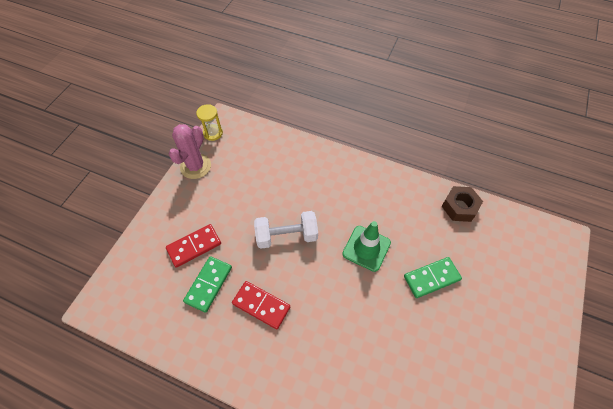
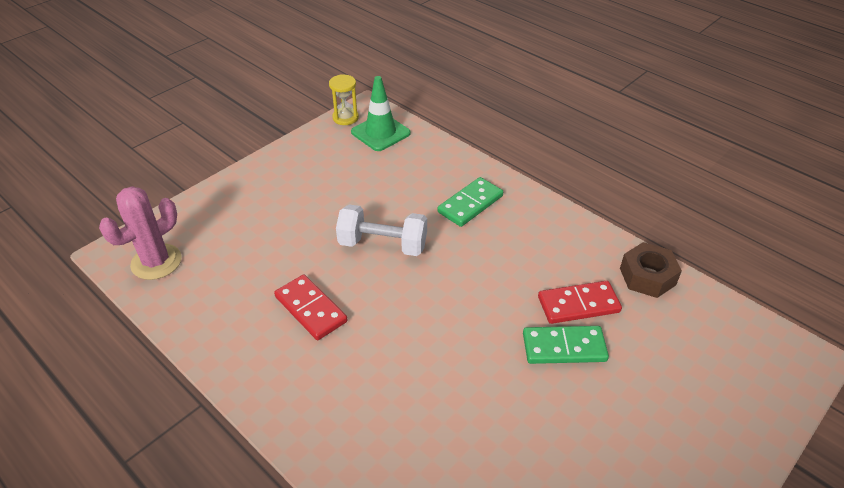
camera: 20 degrees right, 15 degrees down
red domino [166,224,221,268] -> red domino moved to [538,281,622,324]
pink cactus [169,124,211,179] -> pink cactus moved to [99,186,182,280]
green domino [183,256,232,313] -> green domino moved to [437,177,503,227]
green traffic cone [342,221,391,272] -> green traffic cone moved to [351,76,411,151]

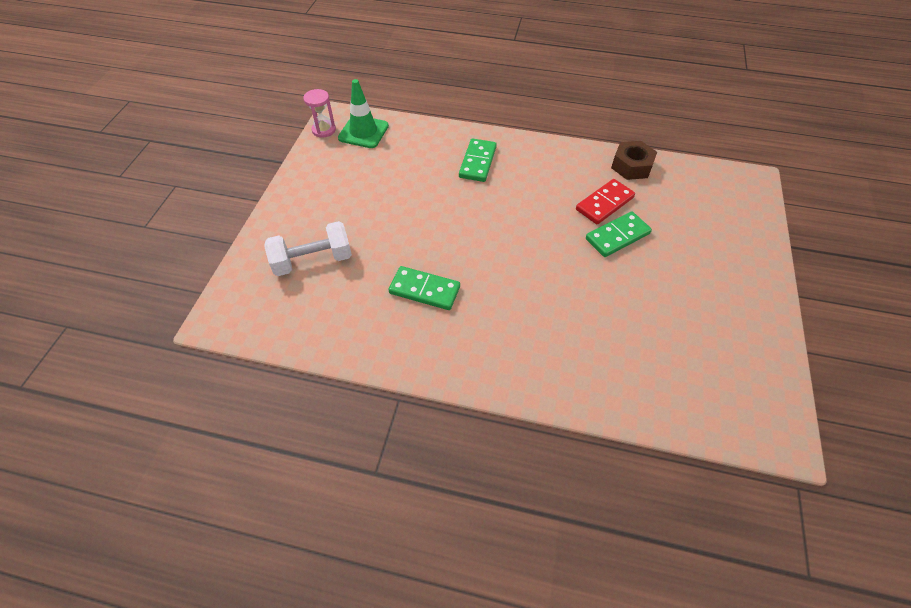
camera: 30 degrees left, 10 degrees up
pink cactus [99,186,182,280] -> none
red domino [274,274,347,340] -> green domino [388,266,460,310]
yellow hourglass [329,75,359,125] -> pink hourglass [303,89,336,138]
white dumbbell [336,204,427,256] -> white dumbbell moved to [264,221,352,276]

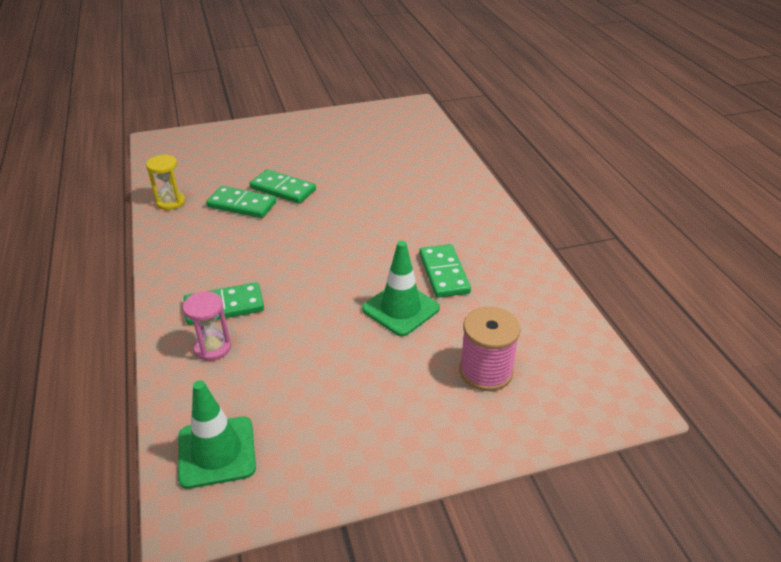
camera: 120 degrees left, 15 degrees down
white dumbbell [264,221,352,276] -> pink spool [459,307,521,391]
pink hourglass [303,89,336,138] -> pink hourglass moved to [183,291,231,361]
red domino [576,179,635,224] -> green domino [206,186,276,218]
brown nut [611,141,657,180] -> yellow hourglass [146,155,185,210]
none -> green traffic cone [362,241,440,336]

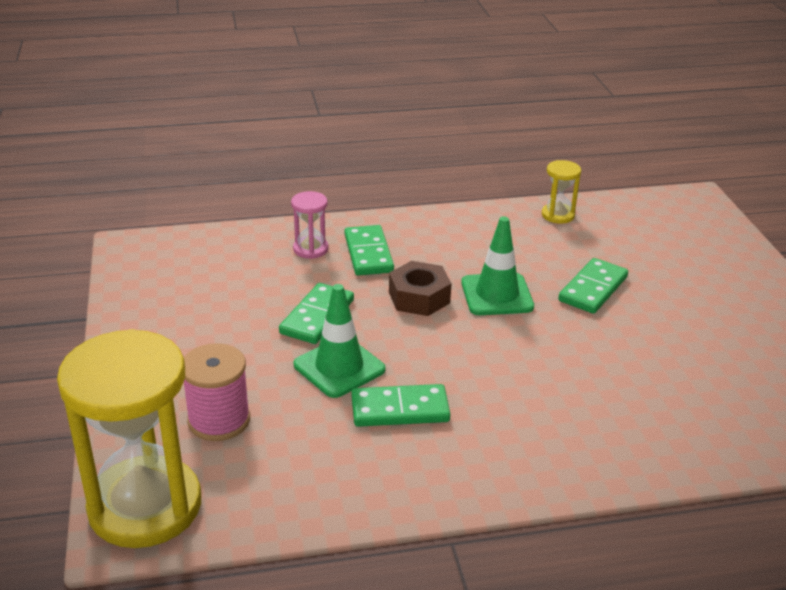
camera: 95 degrees right, 5 degrees down
green traffic cone [178,380,256,489] -> green traffic cone moved to [461,216,534,315]
green domino [206,186,276,218] -> green domino moved to [279,283,354,344]
none -> yellow hourglass [57,329,201,548]
none -> brown nut [389,261,452,316]

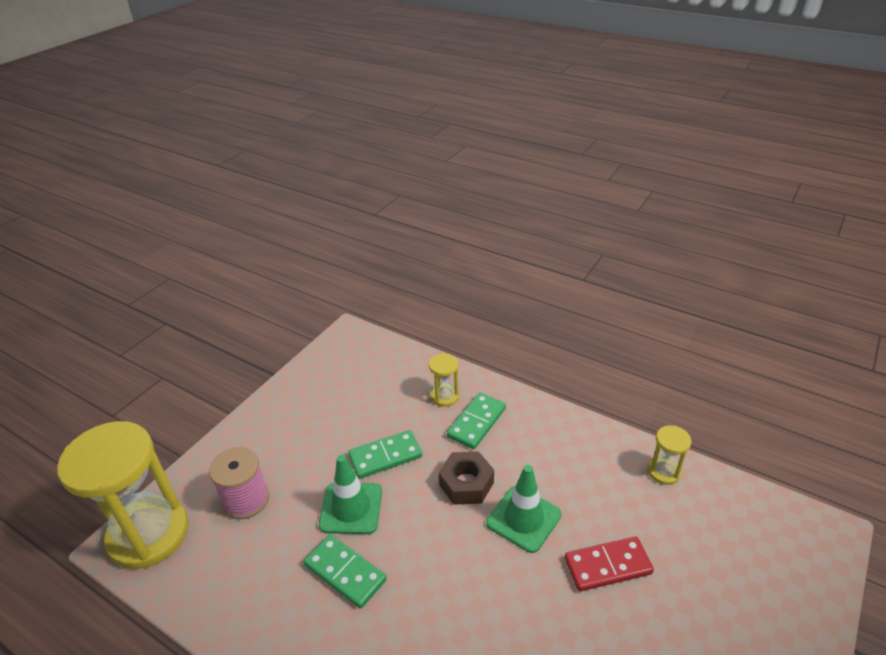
camera: 45 degrees right, 5 degrees up
pink hourglass [291,191,328,259] -> yellow hourglass [429,353,459,407]
green domino [558,258,628,314] -> red domino [565,536,654,591]

